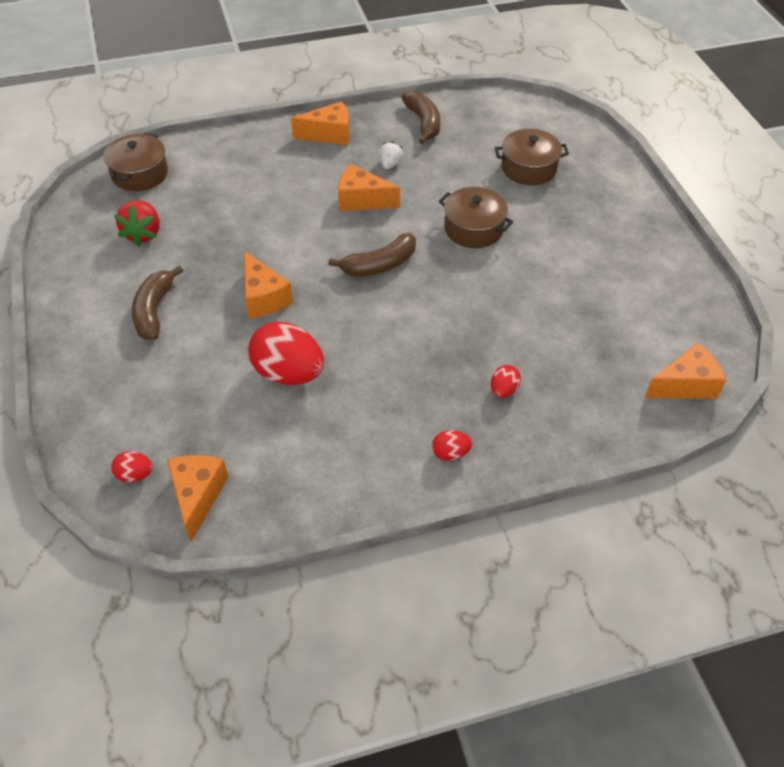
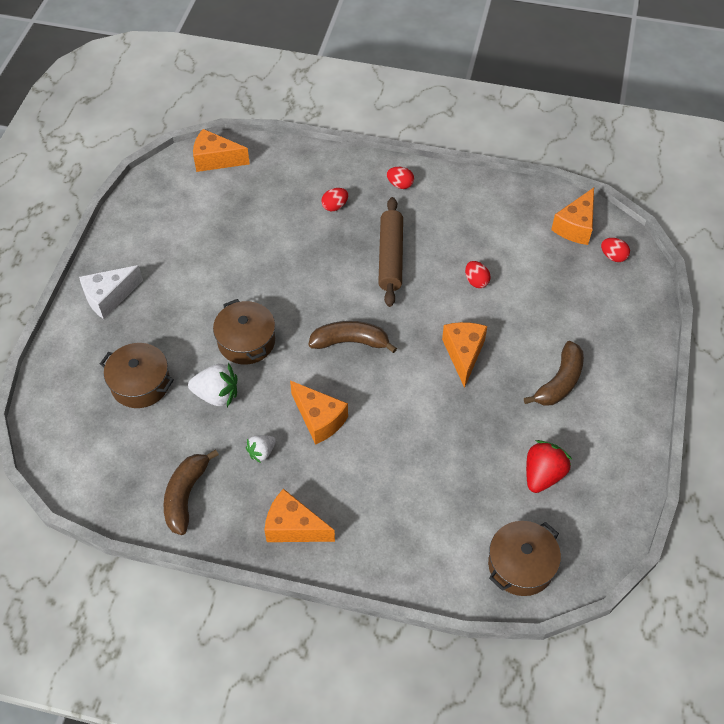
camera: 150 degrees left, 5 degrees up
red egg [248,322,324,385] -> red egg [465,261,491,288], size x0.47
none -> white cheese [79,265,143,319]
none -> white strawberry [188,363,238,407]
none -> brown rolling pin [378,197,403,307]

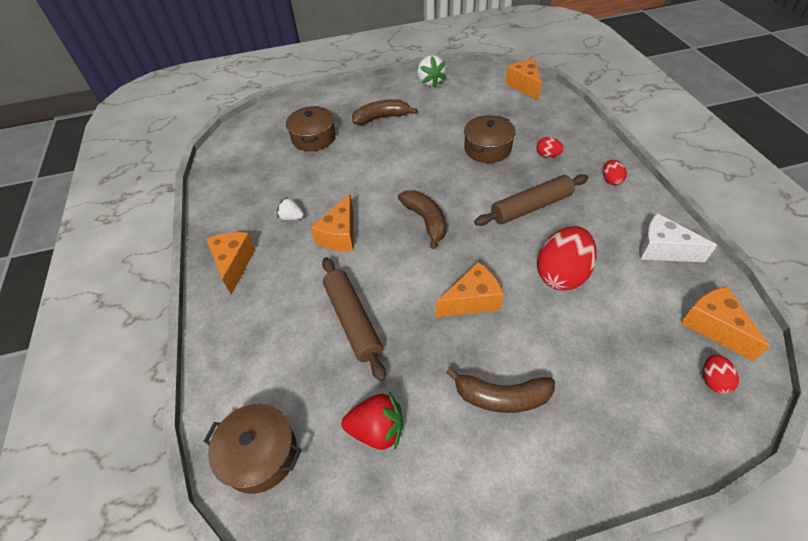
camera: 65 degrees right, 5 degrees down
white cheese [79,265,143,319] -> white cheese moved to [639,213,717,262]
brown banana [164,449,219,535] -> brown banana moved to [352,99,418,125]
white strawberry [188,363,238,407] -> white strawberry moved to [417,55,446,88]
brown pot [213,299,275,365] -> brown pot moved to [464,115,516,163]
red egg [465,261,491,288] -> red egg [537,226,597,291], size x2.13
orange cheese [551,188,594,245] -> orange cheese turned 60 degrees clockwise [680,286,770,362]
none -> brown rolling pin [322,257,386,382]

